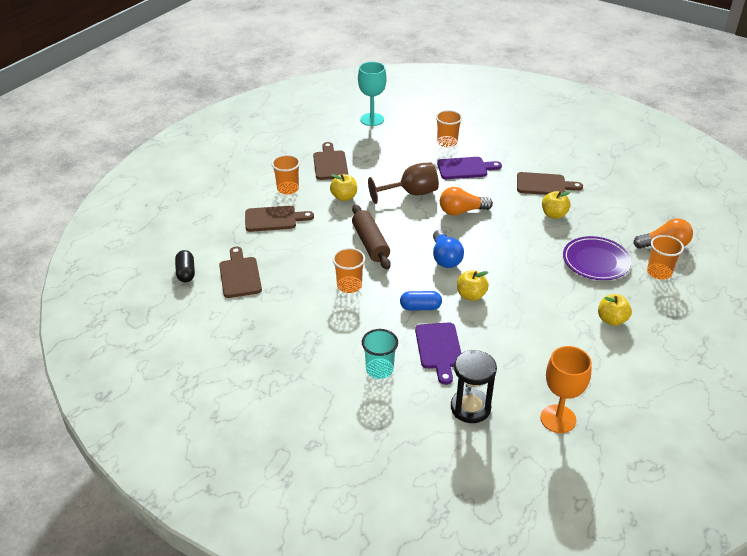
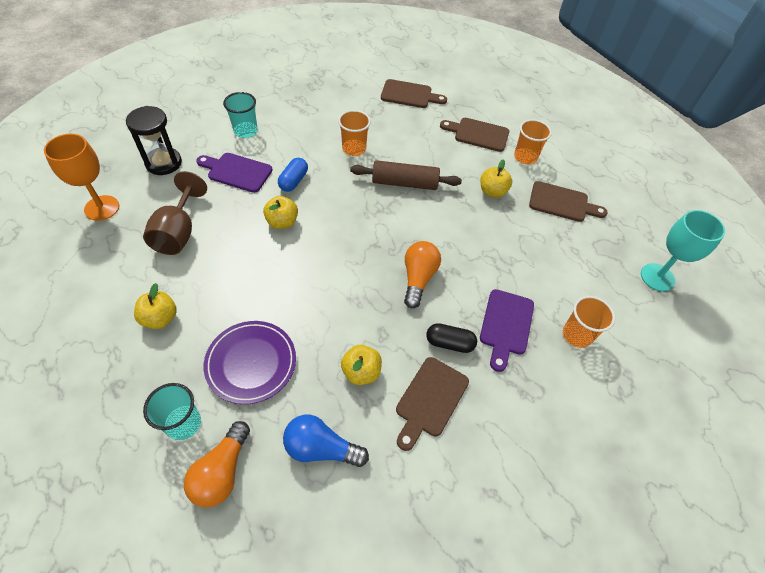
camera: 110 degrees right, 15 degrees up
black capsule [175,250,195,282] -> black capsule moved to [426,323,477,353]
brown cutting board [245,206,314,232] -> brown cutting board turned 90 degrees clockwise [440,118,509,152]
brown goblet [368,162,439,204] -> brown goblet moved to [143,171,207,255]
blue light bulb [433,230,464,268] -> blue light bulb moved to [283,415,369,467]
orange cup [647,235,684,280] -> turquoise cup [143,383,201,440]

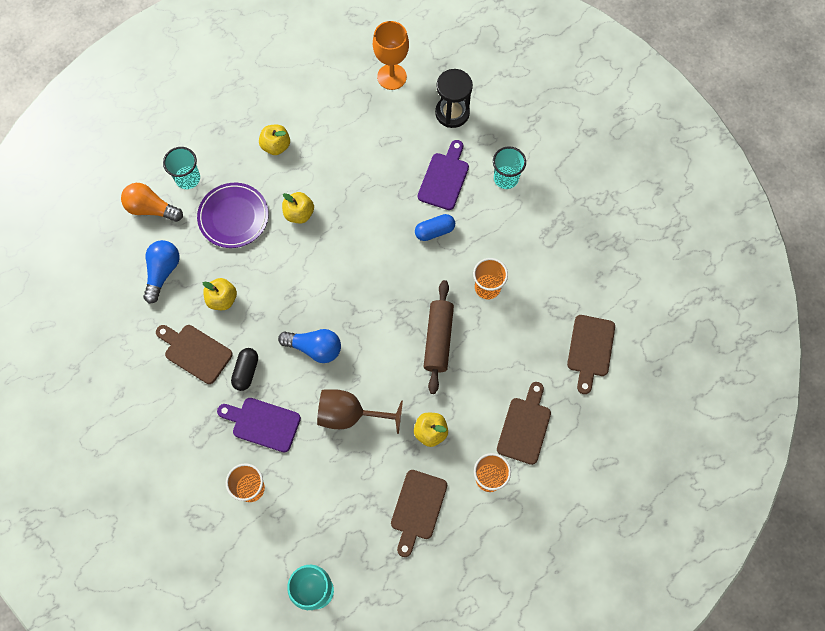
camera: 95 degrees right, 15 degrees up
brown goblet [143,171,207,255] -> brown goblet moved to [317,389,403,434]
yellow apple [263,196,298,229] -> yellow apple moved to [282,192,314,223]
blue capsule [278,158,308,192] -> blue capsule turned 45 degrees counterclockwise [415,214,455,241]
orange light bulb [404,241,441,308] -> blue light bulb [278,329,341,363]

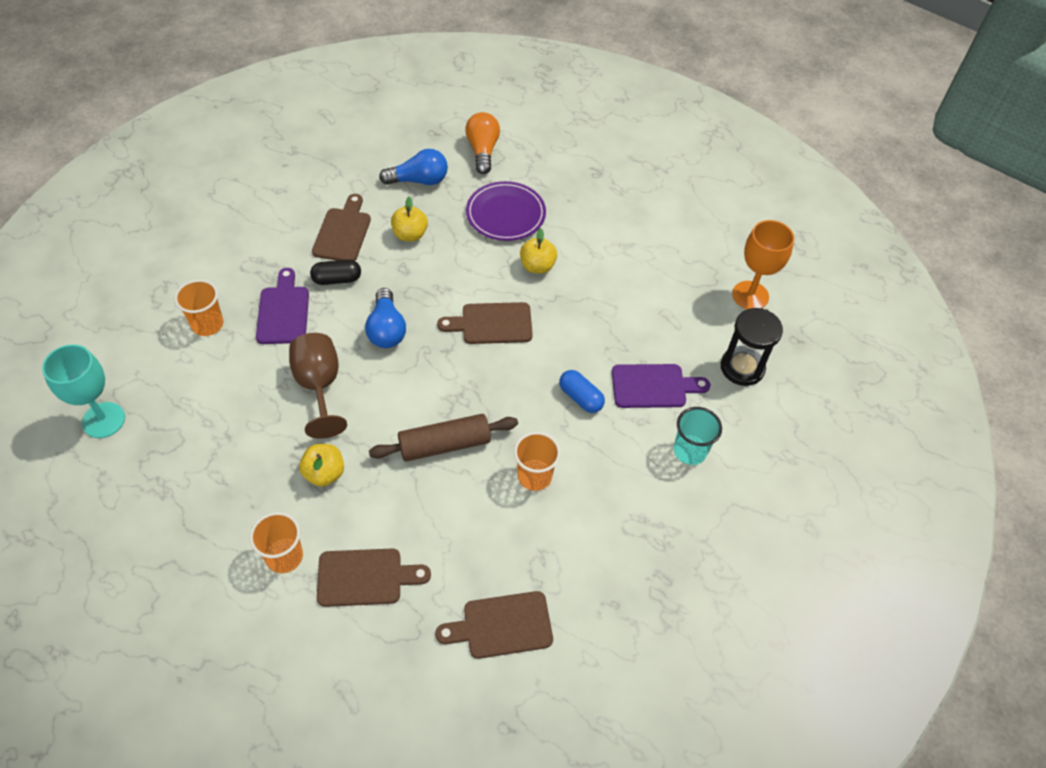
camera: 65 degrees right, 15 degrees down
turquoise cup [163,147,200,189] -> none
yellow apple [259,125,290,155] -> none
brown cutting board [391,470,447,557] -> brown cutting board moved to [437,302,533,344]

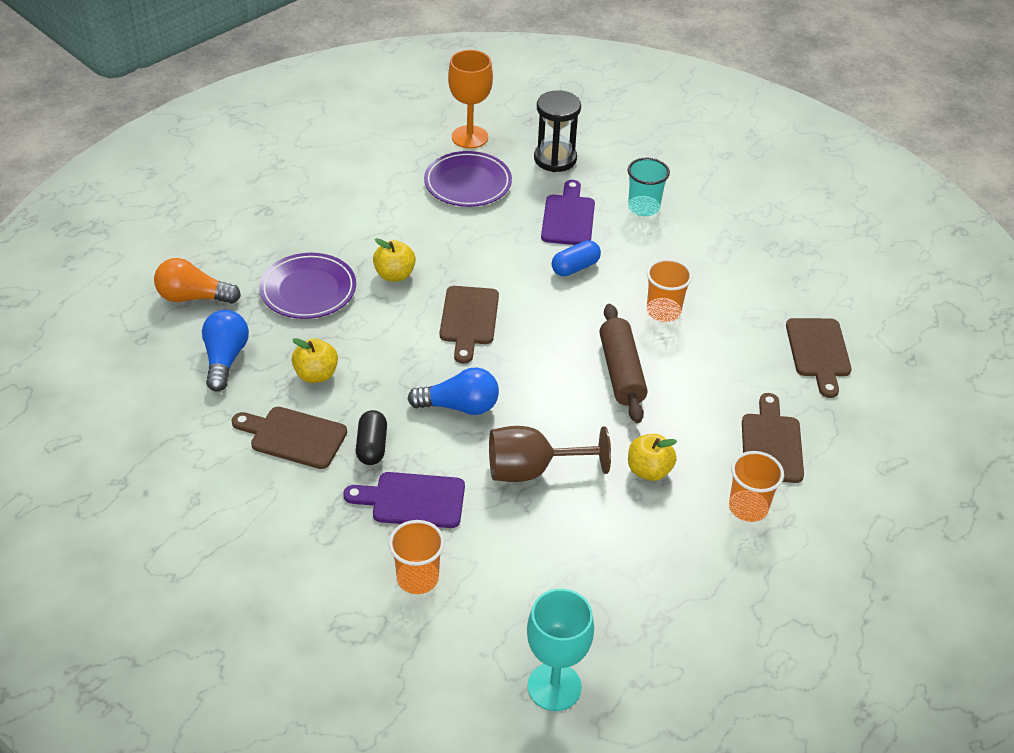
camera: 80 degrees left, 10 degrees down
none -> purple plate [424,151,512,207]

